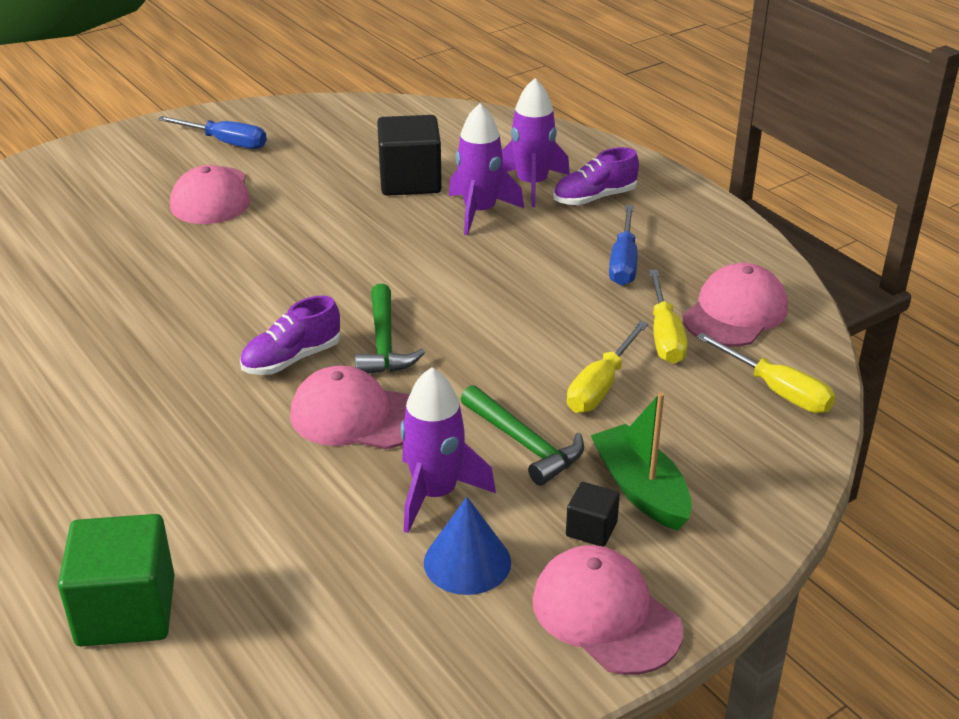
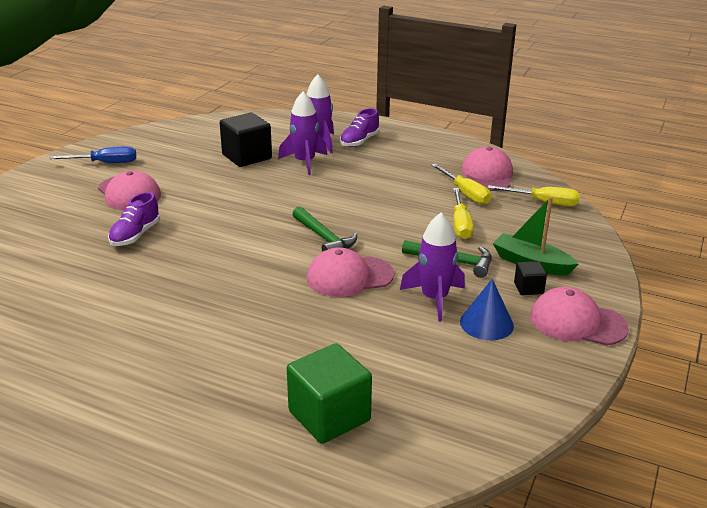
camera: 30 degrees left, 5 degrees down
purple shoe [240,295,340,375] -> purple shoe moved to [108,192,160,246]
blue screwdriver [609,205,638,286] -> none

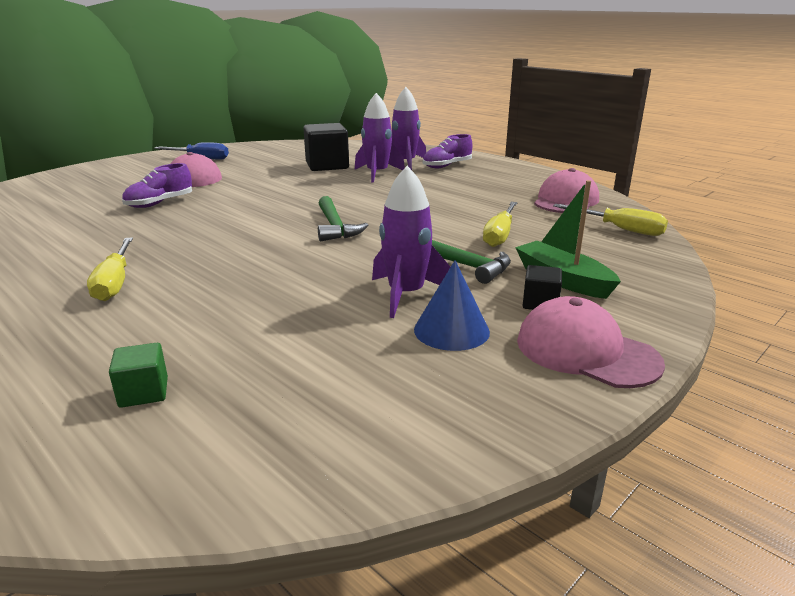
camera: 20 degrees right, 5 degrees down
green cube [287,343,372,444] -> green cube [109,343,168,408], size x0.49
pink cap [307,247,394,297] -> none
yellow screwdriver [431,164,491,205] -> yellow screwdriver moved to [87,237,133,301]

